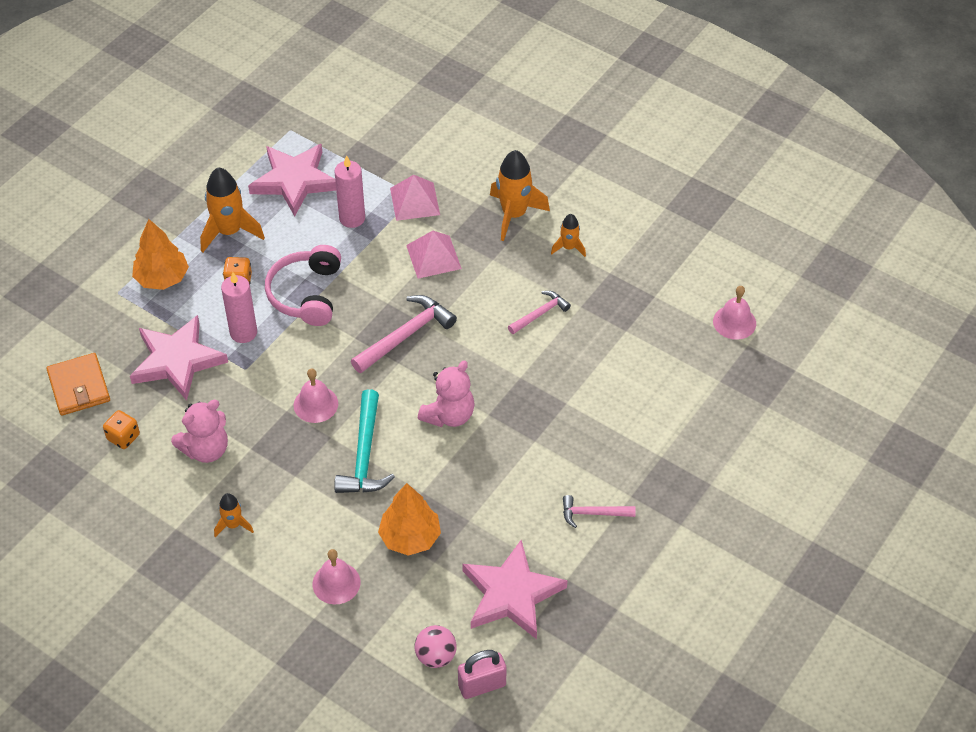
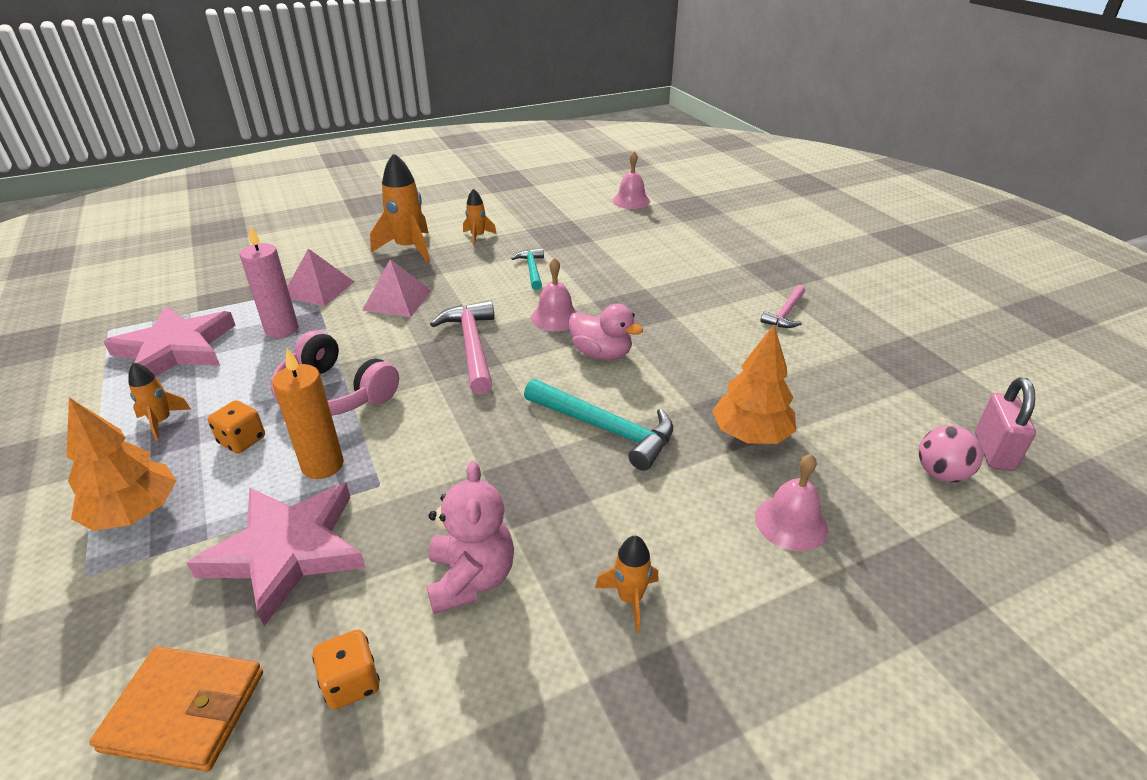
camera: 60 degrees left, 15 degrees down
orange rocket [200,167,265,253] -> orange rocket [128,362,191,441], size x0.54
pink candle [221,272,257,343] -> orange candle [272,348,344,479]
pink bell [294,368,338,423] -> pink bell moved to [531,258,578,331]
pink teddy bear [418,360,475,427] -> pink duck [569,304,643,360]
pink star [462,540,568,639] -> none
pink hammer [508,291,571,334] -> turquoise hammer [511,248,544,290]

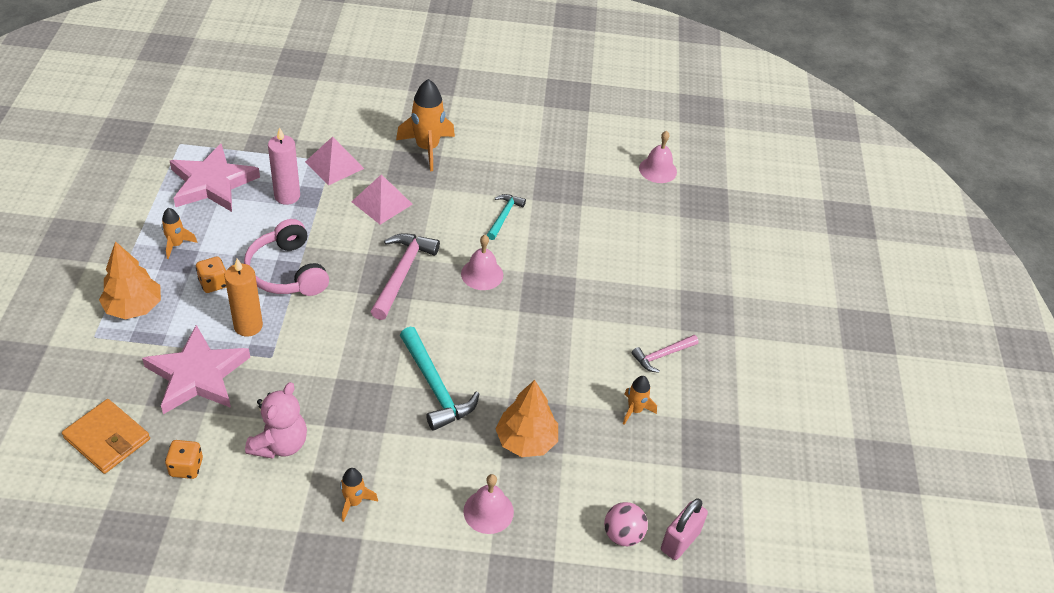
camera: 25 degrees right, 10 degrees up
orange rocket [463,188,497,246] -> orange rocket moved to [623,376,657,425]
pink duck [569,304,643,360] -> none

